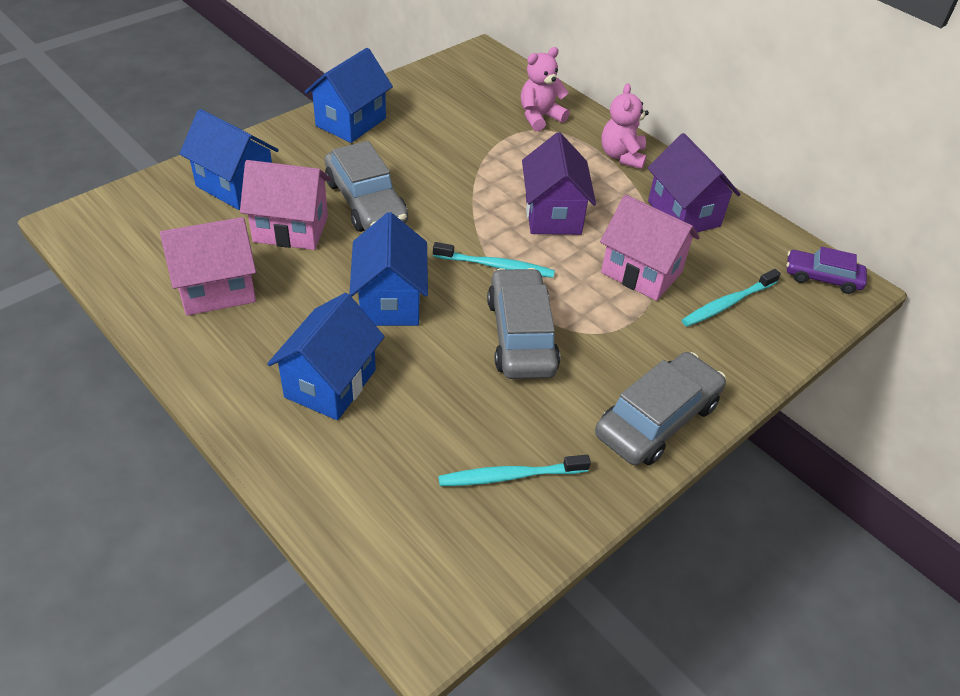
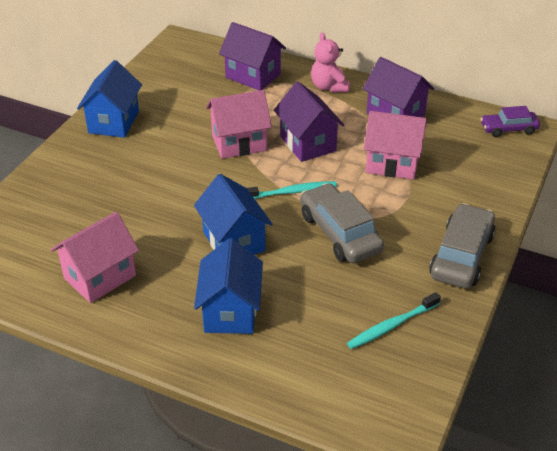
camera: 20 degrees left, 5 degrees down
blue house [179,109,279,210] -> none
pink house [240,160,331,250] -> pink house moved to [206,90,272,159]
grey car [325,141,408,232] -> none
pink teddy bear [521,47,570,131] -> purple house [219,22,286,90]
turquoise toothbrush [682,269,781,327] -> none

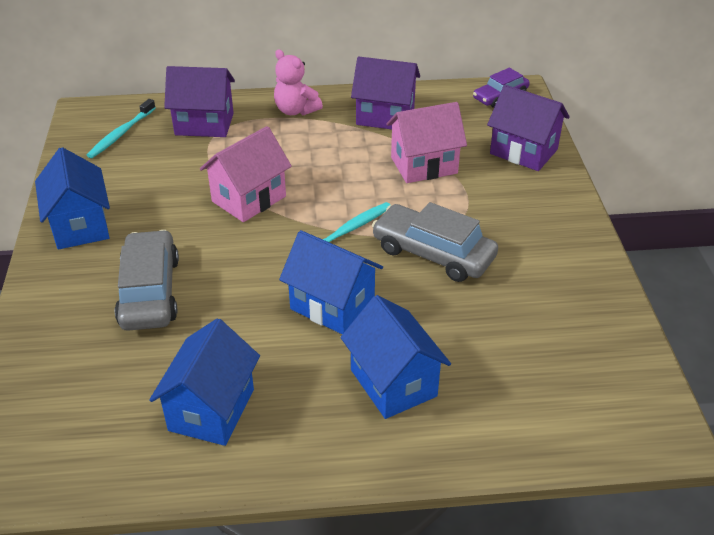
camera: 30 degrees left, 0 degrees up
pink house [51,212,139,303] -> blue house [149,318,260,446]
purple house [274,81,344,162] -> purple house moved to [487,85,570,171]
turquoise toothbrush [347,292,441,349] -> turquoise toothbrush moved to [87,99,156,158]
grey car [429,203,496,289] -> grey car moved to [115,230,179,331]

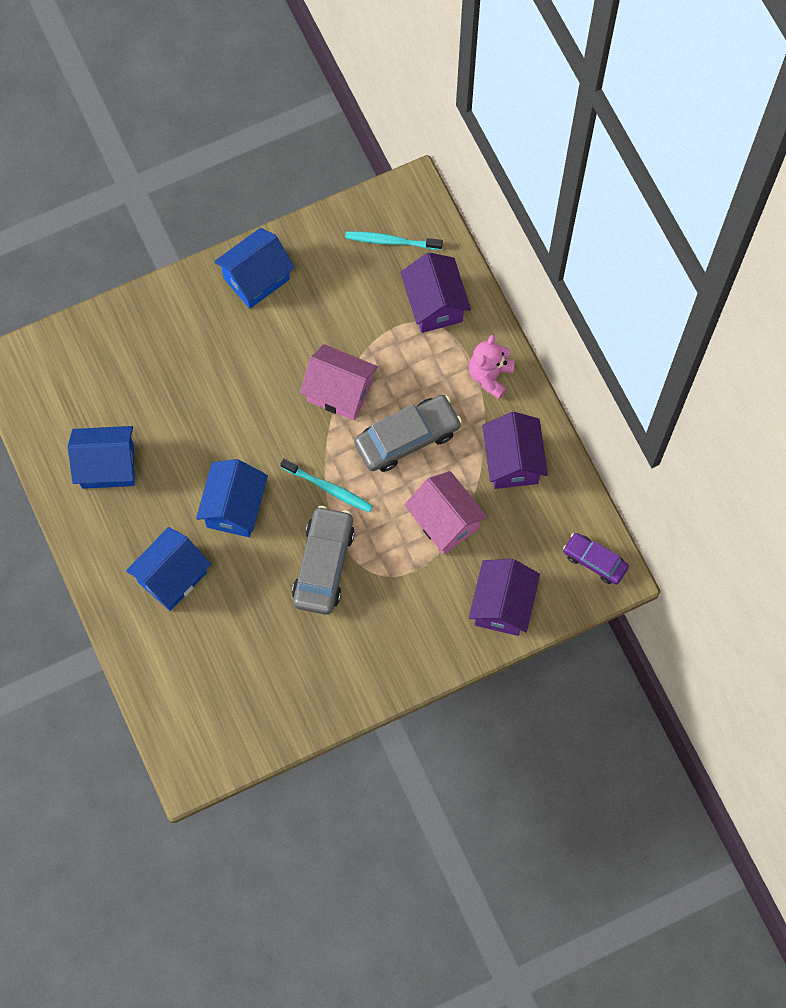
camera: 70 degrees right, 30 degrees up
grey car [115,230,179,331] -> grey car moved to [354,395,462,472]

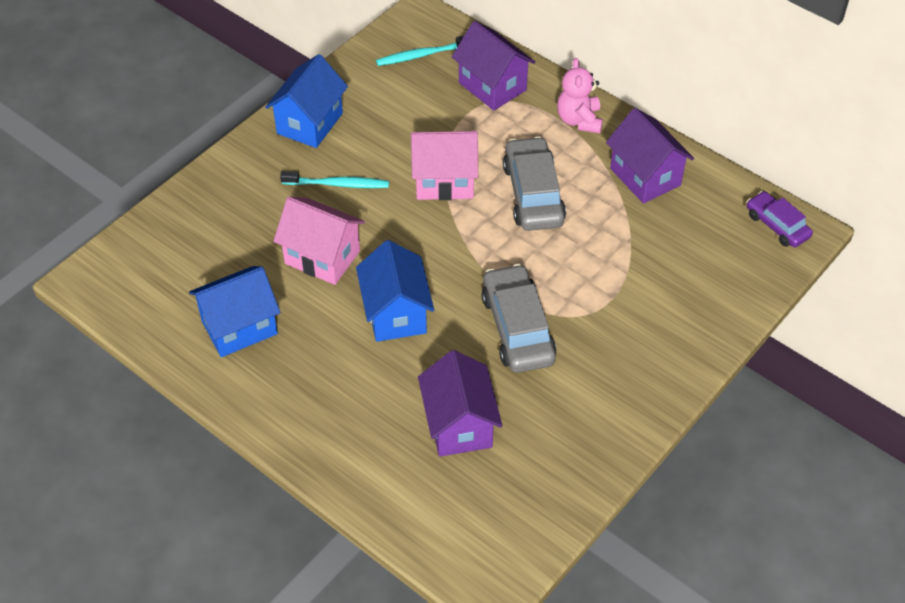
camera: 25 degrees left, 20 degrees down
blue house [126,527,211,611] -> none
turquoise toothbrush [281,459,373,512] -> turquoise toothbrush moved to [280,171,389,188]
grey car [354,395,462,472] -> grey car turned 45 degrees counterclockwise [503,136,566,231]
pink house [404,471,488,554] -> pink house moved to [273,197,365,285]
purple house [469,559,540,636] -> purple house moved to [418,350,502,457]
purple car [563,533,629,585] -> purple car turned 45 degrees clockwise [747,191,813,247]

